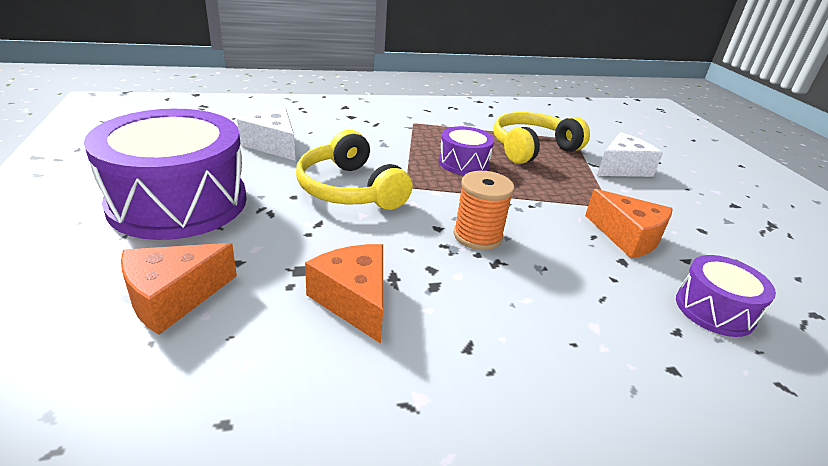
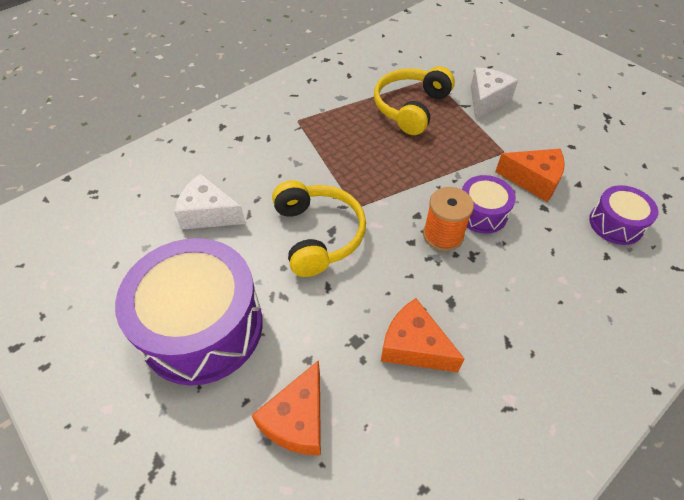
camera: 25 degrees left, 20 degrees up
yellow headphones [296,130,413,210] -> yellow headphones turned 135 degrees counterclockwise [272,180,366,277]
purple drum [439,126,494,175] -> purple drum moved to [462,175,516,234]

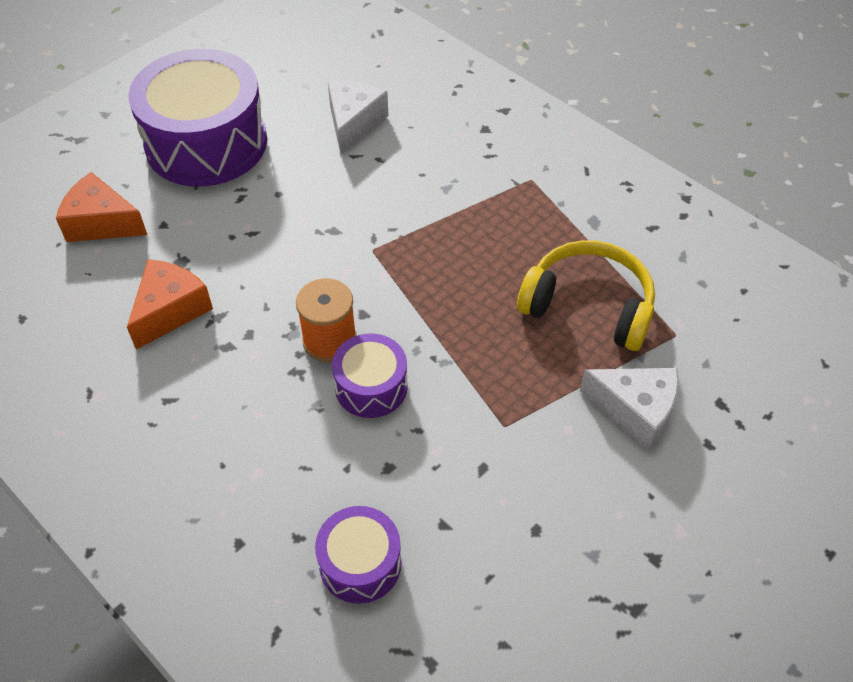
camera: 85 degrees right, 0 degrees up
yellow headphones [272,180,366,277] -> none
orange cheese [495,149,565,202] -> none

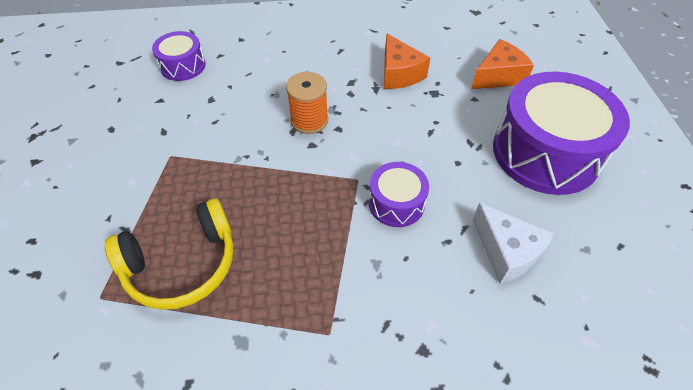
camera: 130 degrees right, 0 degrees up
purple drum [332,333,408,418] -> purple drum moved to [369,162,429,227]
white cheese [580,368,679,450] -> none

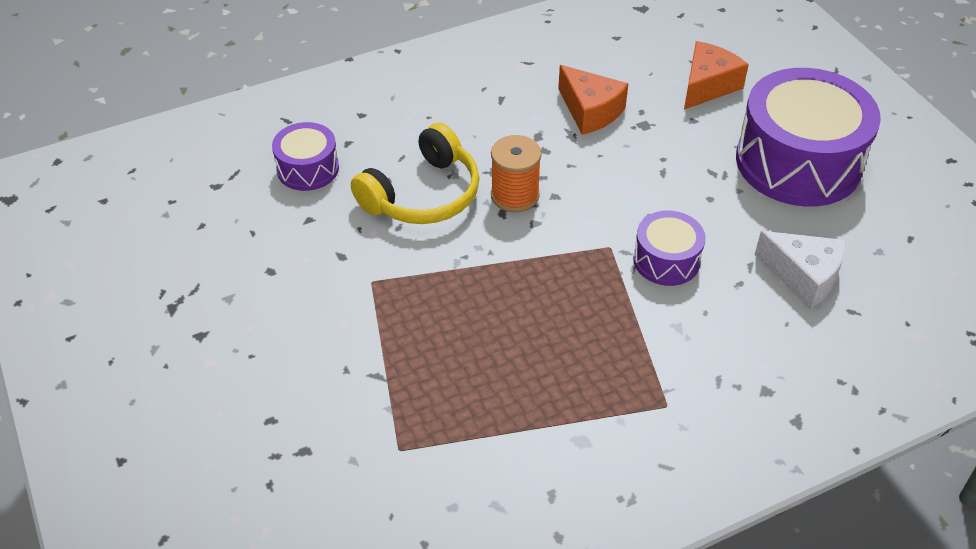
camera: 20 degrees left, 5 degrees down
yellow headphones [105,198,234,310] -> yellow headphones moved to [351,123,479,224]

